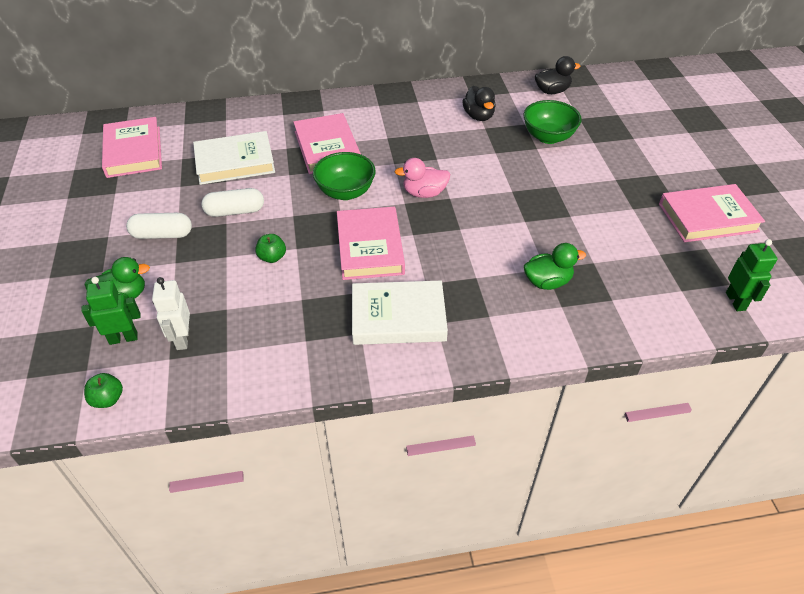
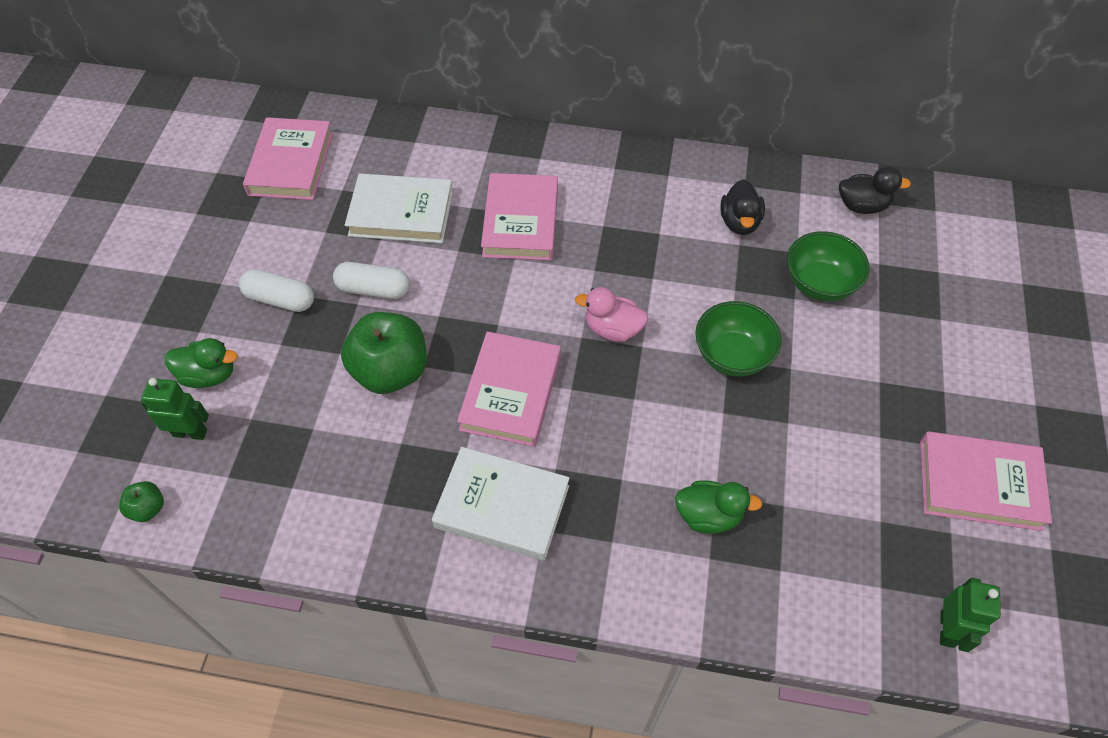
camera: 20 degrees right, 10 degrees up
white robot [152,277,190,350] -> none
green apple [255,234,286,263] -> green apple [341,312,427,394], size x2.20
green bowl [313,152,376,200] -> green bowl moved to [695,301,782,377]

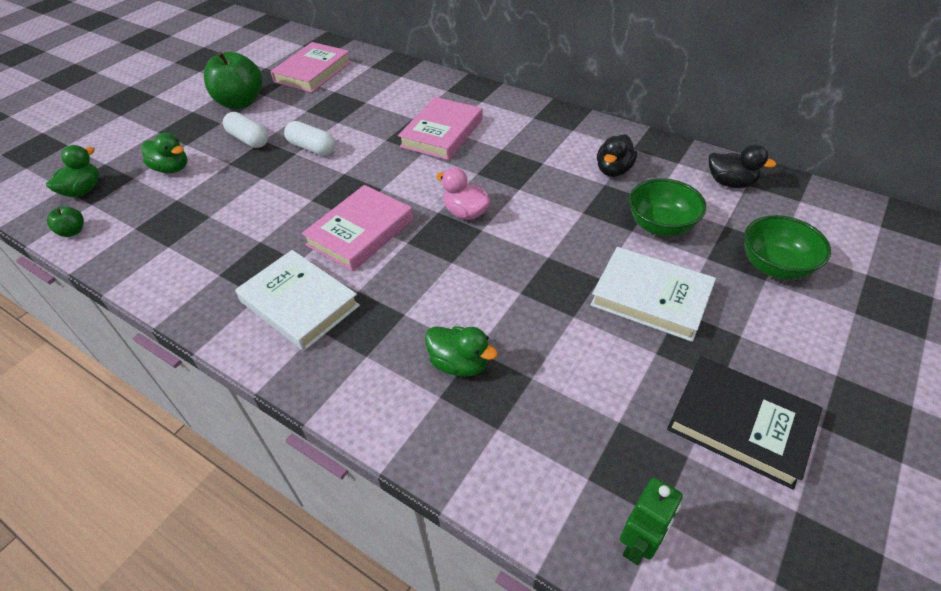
camera: 25 degrees right, 10 degrees down
green robot [141,378,209,440] -> none
green apple [341,312,427,394] -> green apple moved to [204,52,262,109]
white book [345,173,453,243] -> white book moved to [590,247,716,342]
green bowl [695,301,782,377] -> green bowl moved to [744,215,831,280]
pink book [920,431,1052,531] -> black book [667,356,822,490]
none -> green duck [46,145,99,197]

